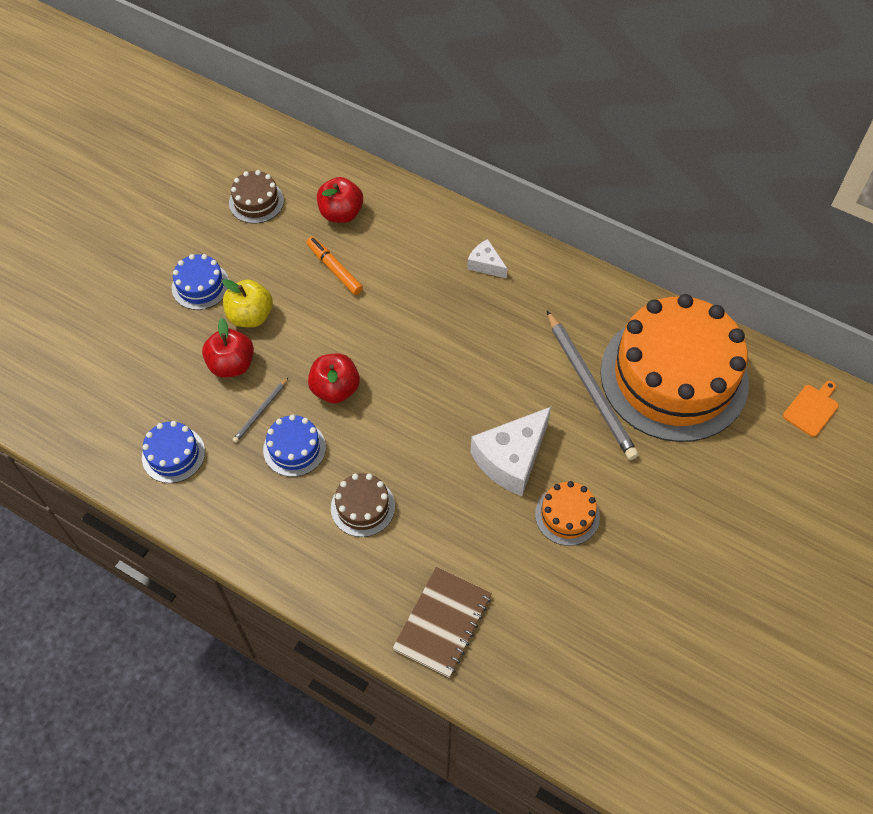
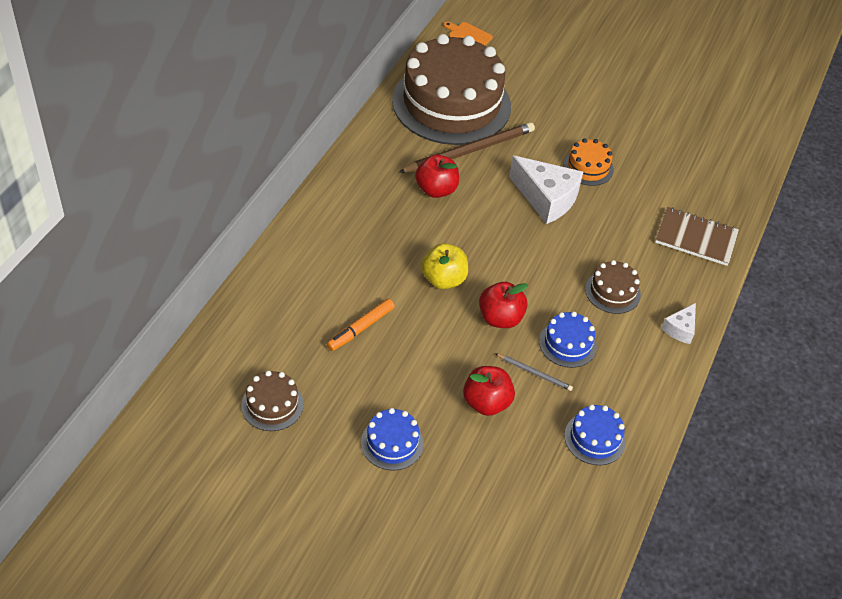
camera: 100 degrees left, 10 degrees down
yellow apple [222,279,273,327] -> yellow apple moved to [421,243,468,289]
red apple [317,177,363,223] -> red apple moved to [415,155,459,198]
white cheese [467,239,507,278] -> white cheese moved to [661,303,696,344]
grey pencil [547,311,639,460] -> brown pencil [399,122,535,173]
orange cake [600,294,749,442] -> brown cake [392,34,511,145]

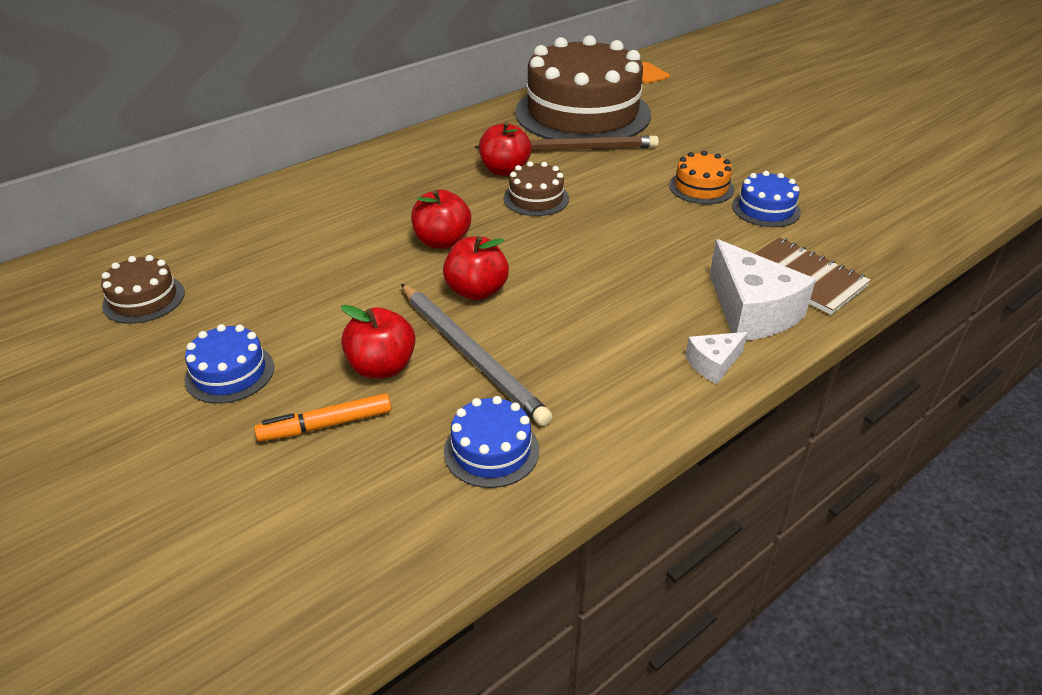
camera: 30 degrees right, 10 degrees down
orange marker [327,299,395,351] -> orange marker moved to [254,393,391,442]
yellow apple [421,243,468,289] -> red apple [411,190,471,249]
grey pencil [495,353,573,391] -> grey pencil [401,284,553,426], size x2.14
white cheese [509,156,583,224] -> white cheese moved to [709,239,816,340]
blue cake [539,311,597,368] -> blue cake moved to [732,171,801,227]
brown cake [585,260,641,314] -> brown cake moved to [504,161,569,216]

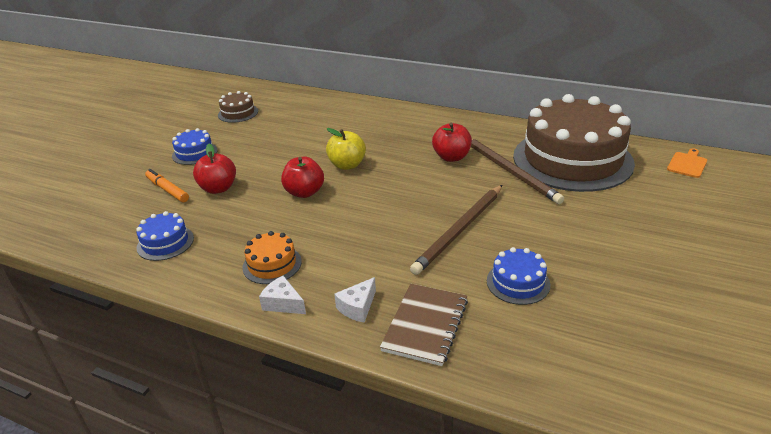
camera: 65 degrees right, 5 degrees down
grey pencil [401,284,553,426] -> none
red apple [411,190,471,249] -> yellow apple [326,128,366,170]
brown cake [504,161,569,216] -> none
orange cake [669,151,734,204] -> orange cake moved to [242,231,302,284]
white cheese [709,239,816,340] -> white cheese [334,277,376,323], size x0.52
none -> brown pencil [410,185,502,275]

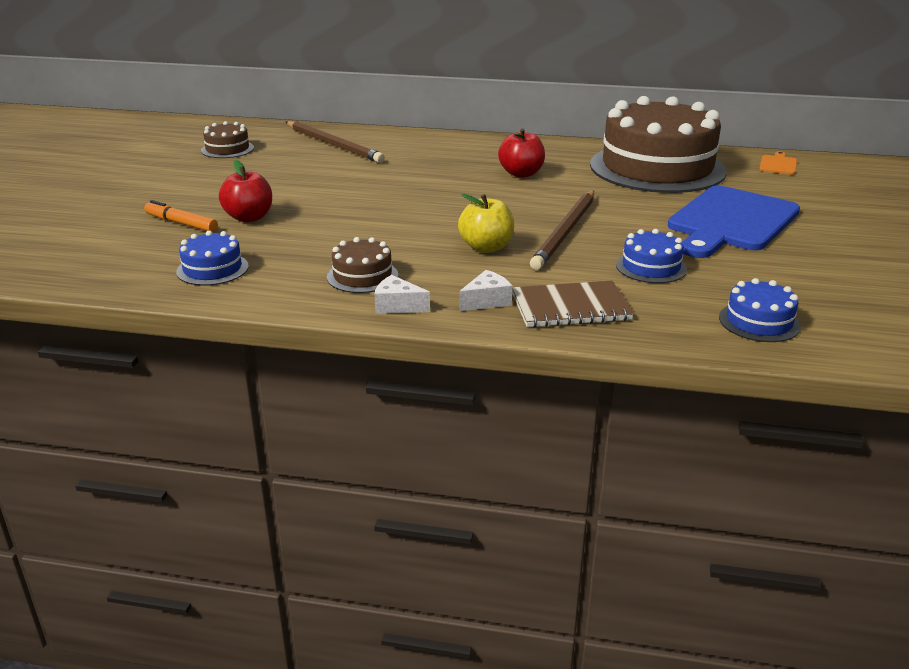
camera: 15 degrees left, 5 degrees down
blue cake [172,128,217,165] -> blue cake moved to [719,278,801,342]
orange cake [242,231,302,284] -> brown cake [327,237,398,293]
red apple [281,157,324,198] -> none
yellow apple [326,128,366,170] -> yellow apple moved to [458,194,514,253]
white cheese [334,277,376,323] -> white cheese turned 150 degrees counterclockwise [459,270,512,311]
brown notebook [380,284,468,366] -> brown notebook turned 75 degrees clockwise [512,281,634,328]
brown pencil [471,138,564,204] -> brown pencil moved to [286,121,385,163]
none -> blue cutting board [668,186,800,258]

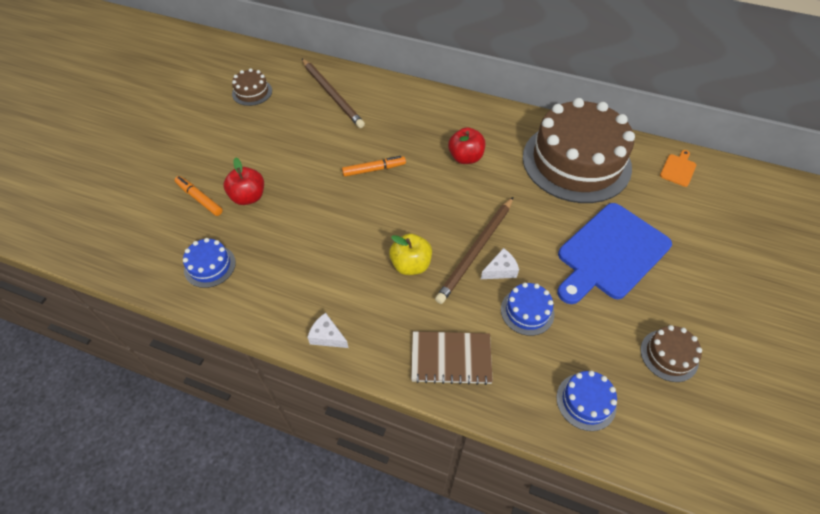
camera: 10 degrees right, 25 degrees up
brown cake [327,237,398,293] -> brown cake moved to [641,325,702,382]
white cheese [459,270,512,311] -> white cheese moved to [481,248,519,279]
none -> orange marker [342,156,406,177]

